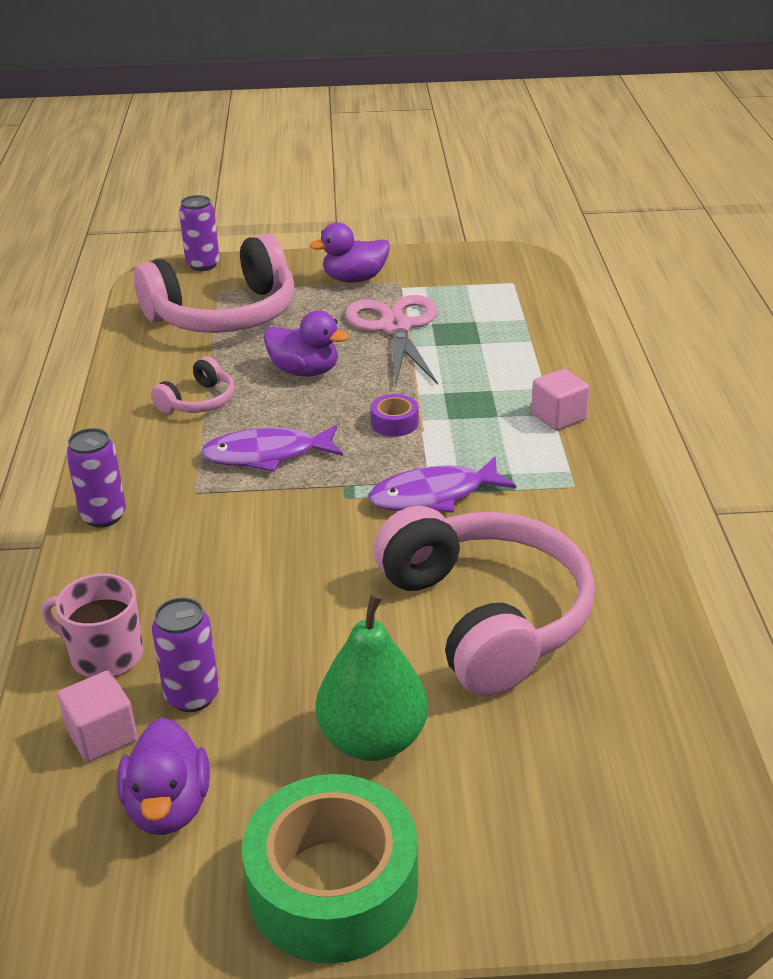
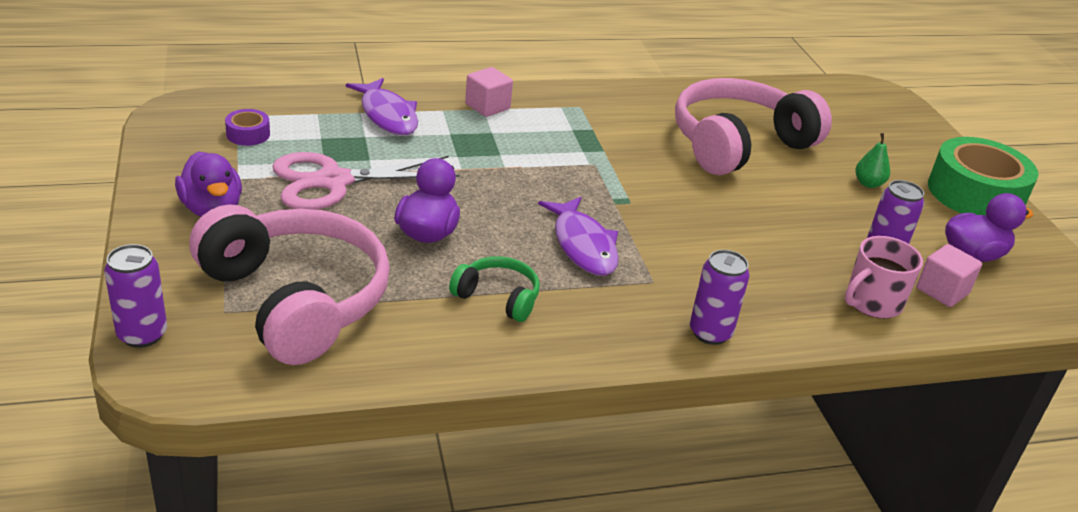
camera: 105 degrees left, 0 degrees up
pink mug [42,573,143,678] -> pink mug turned 45 degrees clockwise [845,236,923,319]
pink headphones [151,356,235,413] -> green headphones [449,256,540,322]
green pear [316,592,428,761] -> green pear [855,133,890,188], size x0.49
purple fish [368,457,516,513] -> purple fish moved to [346,78,418,135]
purple tape [371,394,419,437] -> purple tape moved to [225,109,270,146]

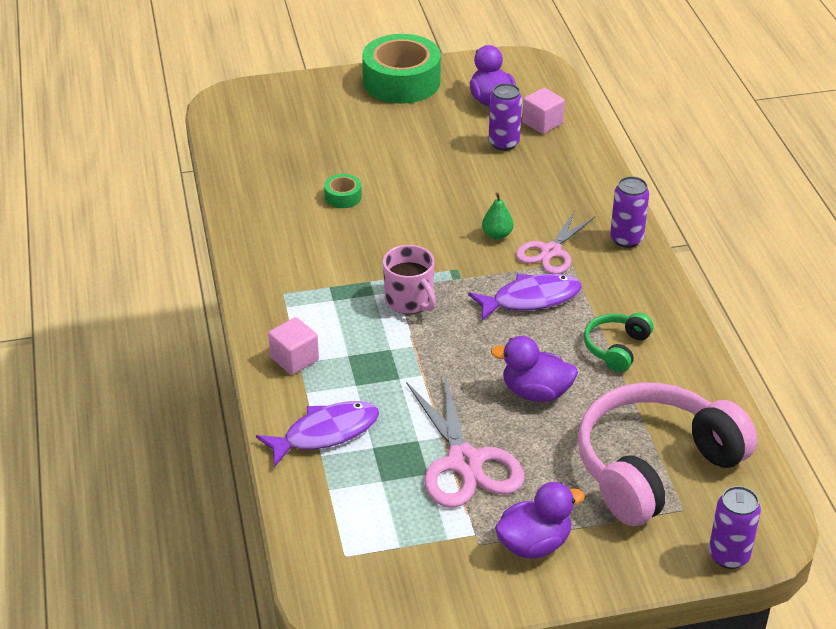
camera: 85 degrees left, 5 degrees up
purple tape [225,109,270,146] -> none
pink headphones [675,78,832,175] -> green tape [324,174,362,208]
pink mug [845,236,923,319] -> pink mug moved to [383,245,436,314]
green pear [855,133,890,188] -> green pear moved to [482,193,513,240]
none -> pink scissors [516,210,595,274]

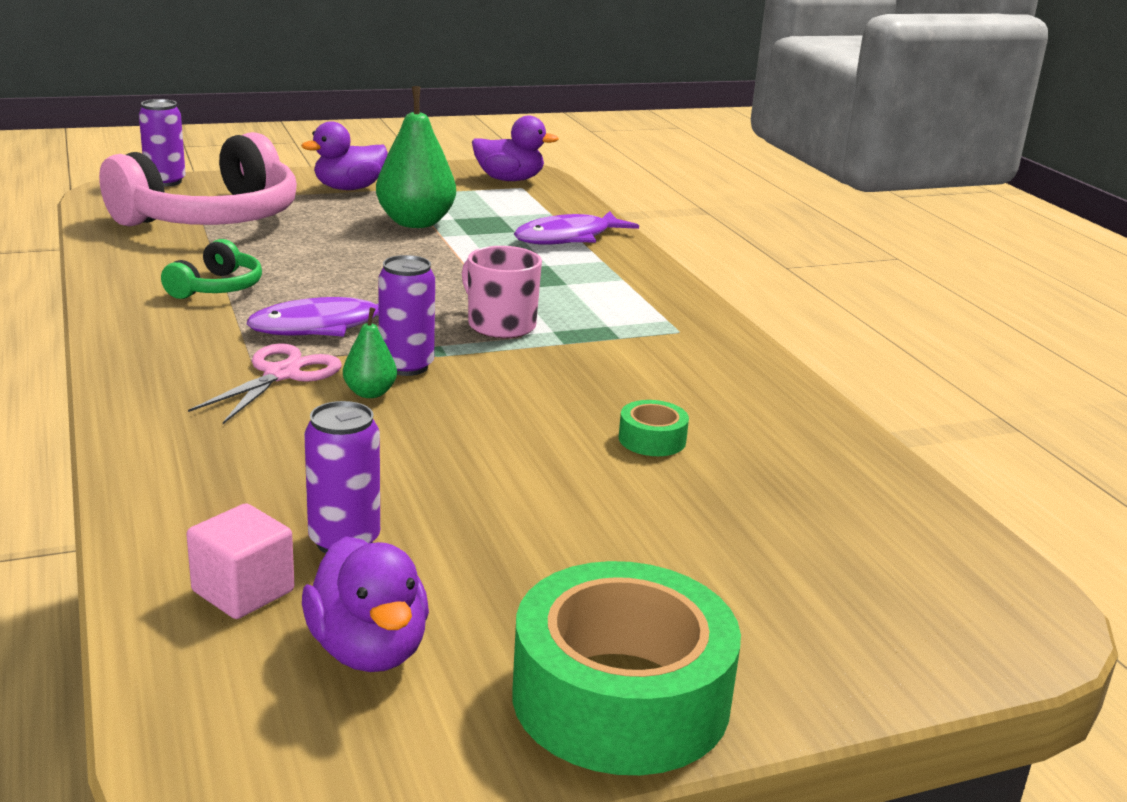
camera: 170 degrees right, 15 degrees down
pink cube [268,317,319,375] -> none
pink scissors [406,373,524,508] -> green pear [376,86,456,228]
purple duck [491,336,578,402] -> purple duck moved to [472,116,559,181]
purple can [610,176,649,248] -> purple can moved to [378,255,435,376]

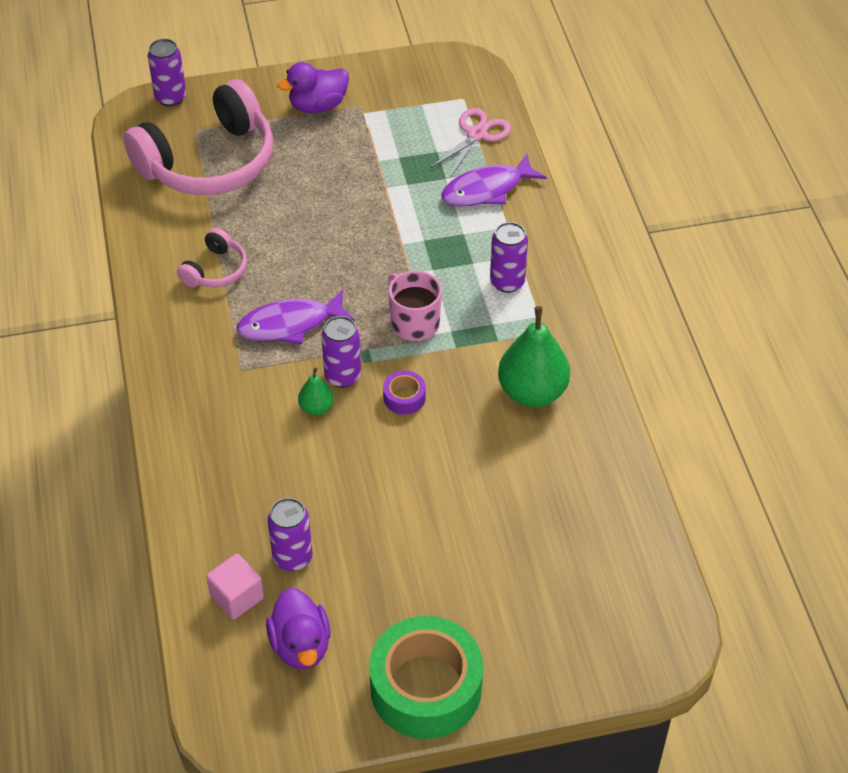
camera: 10 degrees right, 25 degrees up
green headphones [161,239,262,299] -> pink headphones [177,228,247,287]
pink scissors [188,343,342,424] -> pink scissors moved to [431,108,511,178]
green pear [376,86,456,228] -> green pear moved to [498,306,570,407]
purple duck [472,116,559,181] -> none
green tape [619,400,689,456] -> none
none -> purple tape [383,370,426,415]
none -> purple can [490,222,528,293]

